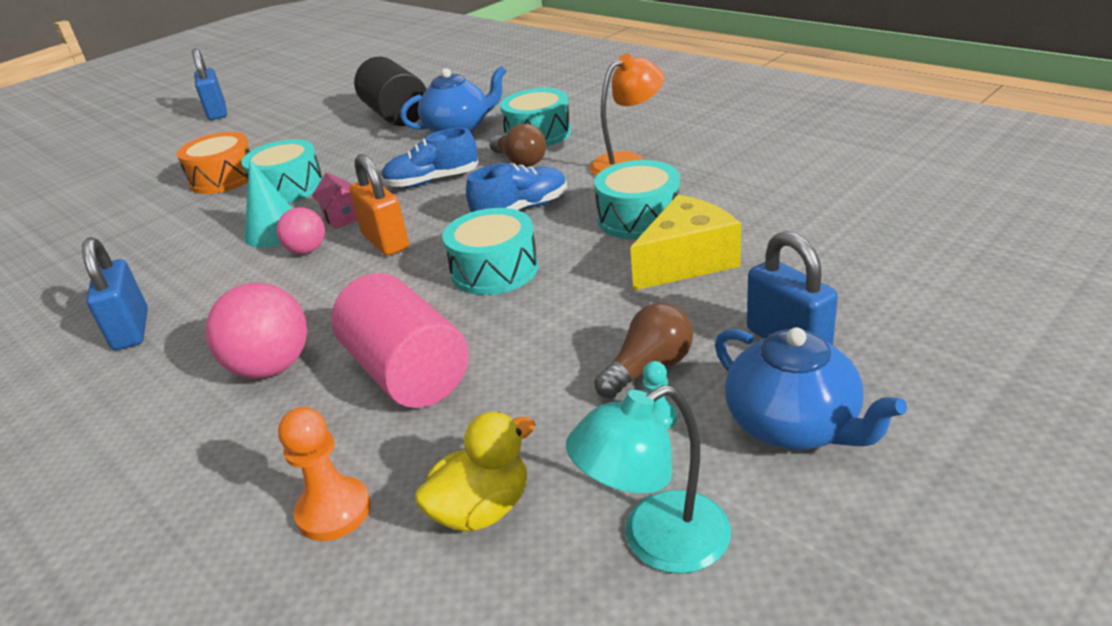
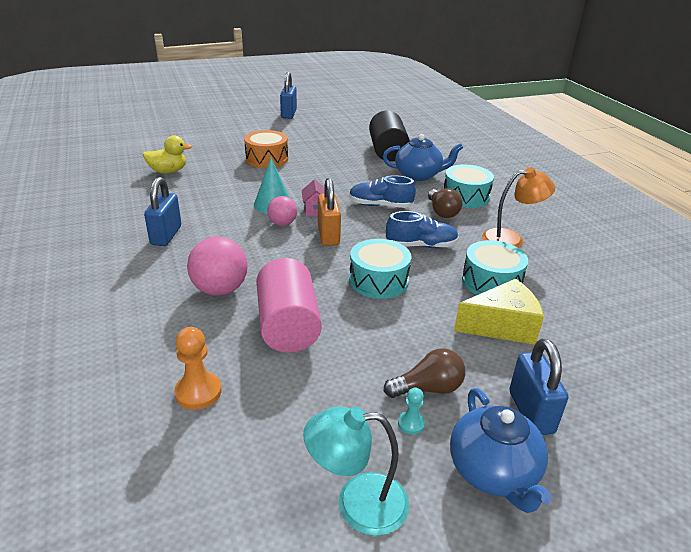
camera: 20 degrees right, 0 degrees up
turquoise drum [241,139,323,203] -> none
yellow duck [415,412,536,532] -> yellow duck moved to [142,135,192,173]

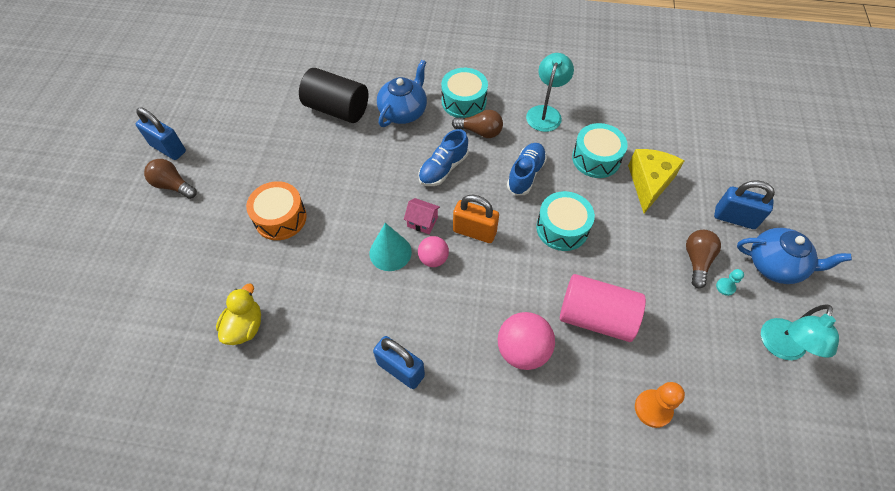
camera: 60 degrees left, 25 degrees up
orange lamp [482,167,555,248] -> turquoise lamp [526,53,574,132]
none -> brown light bulb [144,159,197,199]

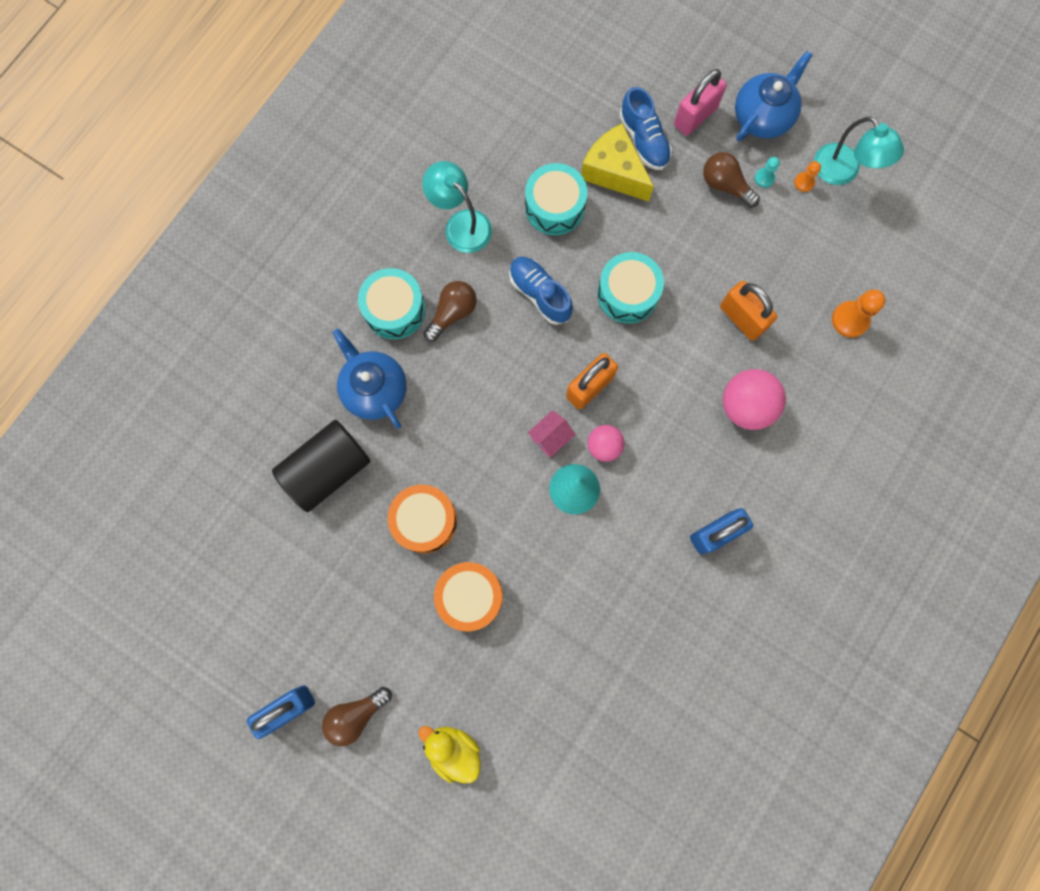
camera: 65 degrees left, 20 degrees up
yellow duck [216,284,261,345] -> yellow duck moved to [419,726,481,783]
blue shoe [419,129,469,186] -> blue shoe moved to [619,87,672,170]
pink cylinder [560,274,646,342] -> orange padlock [720,281,777,341]
blue padlock [714,180,775,229] -> pink padlock [674,69,727,136]
none -> orange drum [388,485,457,553]
none -> orange pawn [794,161,821,192]

